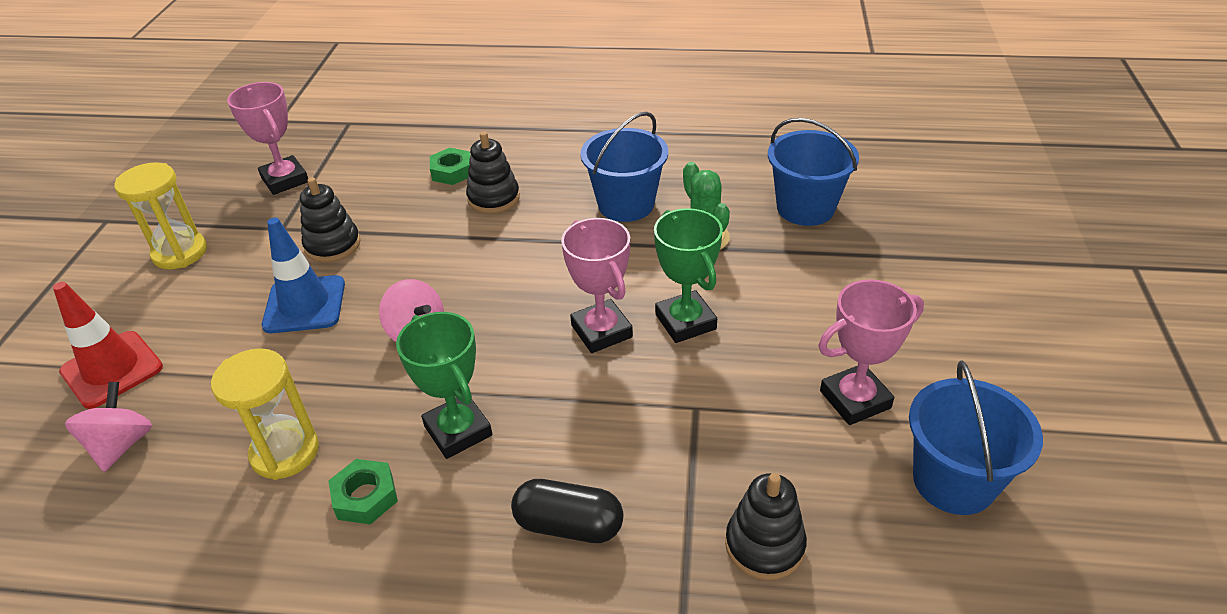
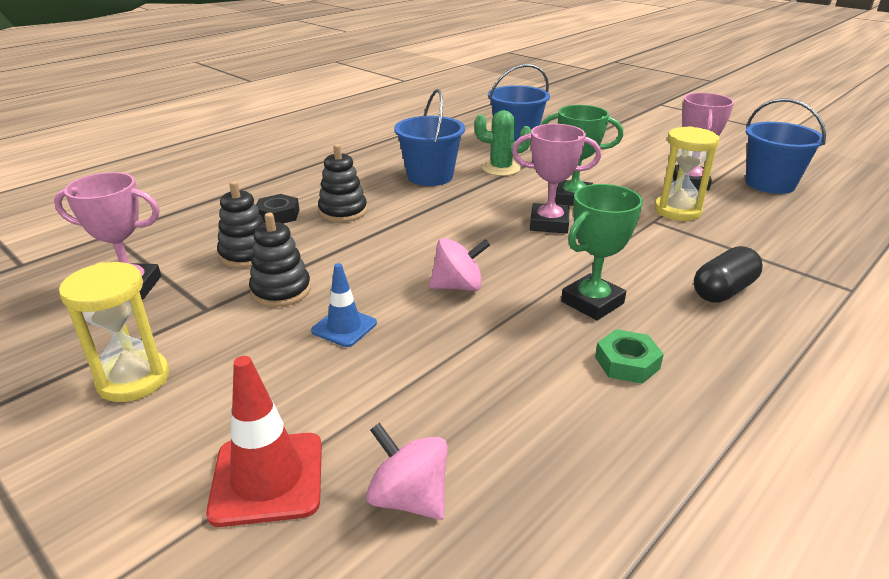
camera: 55 degrees left, 10 degrees down
yellow hourglass [211,348,319,480] -> yellow hourglass moved to [654,126,720,221]
blue traffic cone [262,218,345,333] -> blue traffic cone [311,263,377,347], size x0.64
green trophy [396,312,492,459] -> green trophy turned 45 degrees counterclockwise [561,184,643,320]
green nut [430,148,471,185] -> black nut [256,194,299,224]
black stacking toy [725,473,807,580] -> black stacking toy moved to [217,181,264,268]

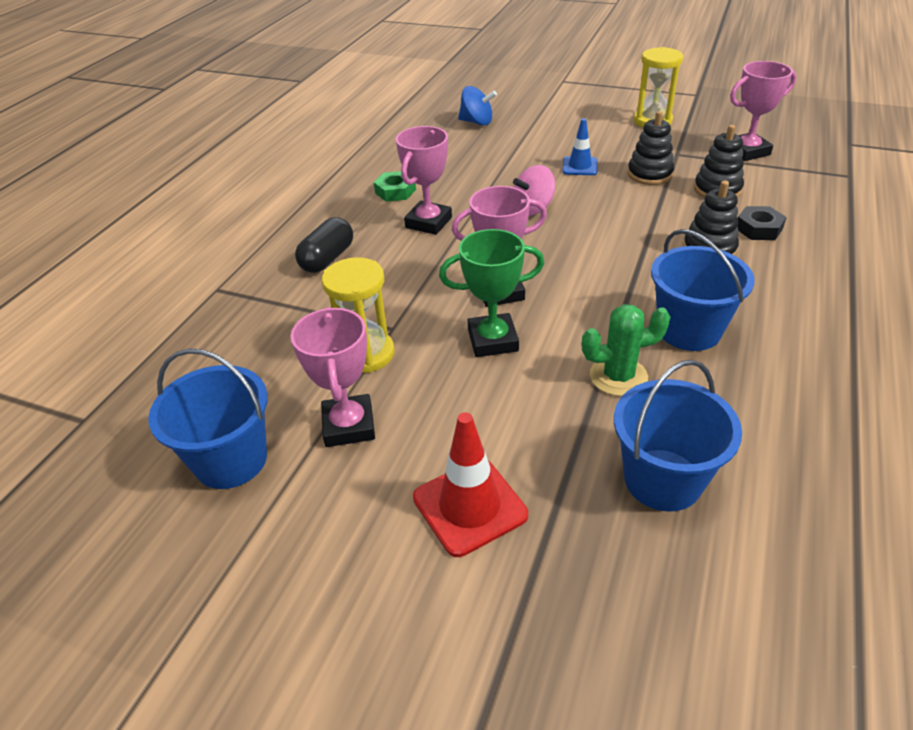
camera: 160 degrees right, 10 degrees up
red traffic cone [206,356,322,527] -> red traffic cone moved to [413,412,528,557]
pink spinning top [366,423,448,520] -> blue spinning top [458,86,497,126]
green trophy [561,184,643,320] -> pink trophy [396,126,452,235]

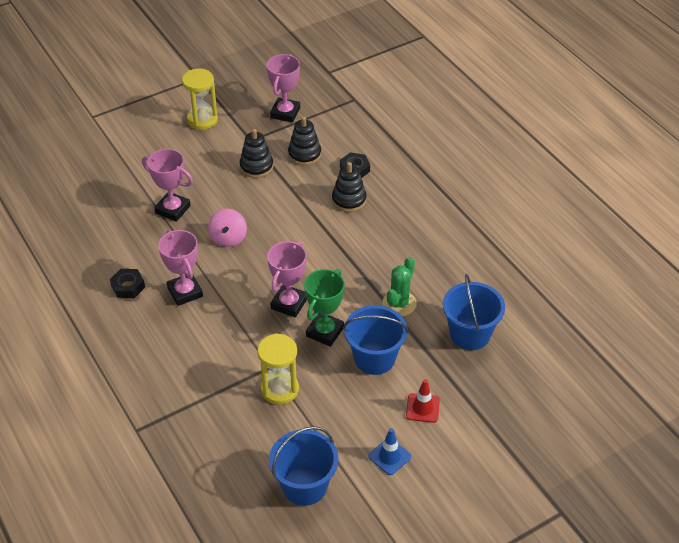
camera: 55 degrees left, 5 degrees up
pink trophy [290,307,375,447] -> pink trophy moved to [142,149,193,222]
black capsule [295,217,353,273] -> none
green nut [374,171,416,202] -> black nut [110,269,145,298]
red traffic cone [413,412,528,557] -> red traffic cone [406,379,440,423], size x0.64
blue spinning top [458,86,497,126] -> none
blue traffic cone [562,118,597,175] -> blue traffic cone moved to [368,428,411,475]
blue bucket [651,229,755,351] -> blue bucket moved to [343,305,409,375]

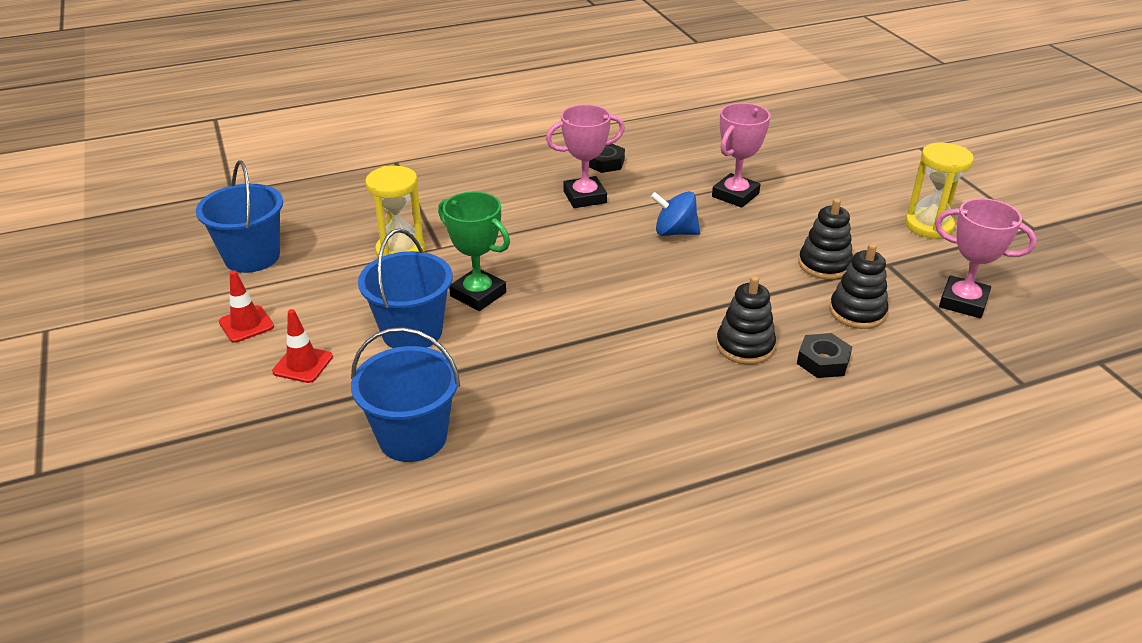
camera: 100 degrees right, 10 degrees down
pink spinning top [208,209,247,247] -> blue spinning top [651,191,700,236]
pink trophy [267,241,307,318] -> none
blue traffic cone [368,428,411,475] -> red traffic cone [219,270,274,343]
green cactus [382,257,417,316] -> none

